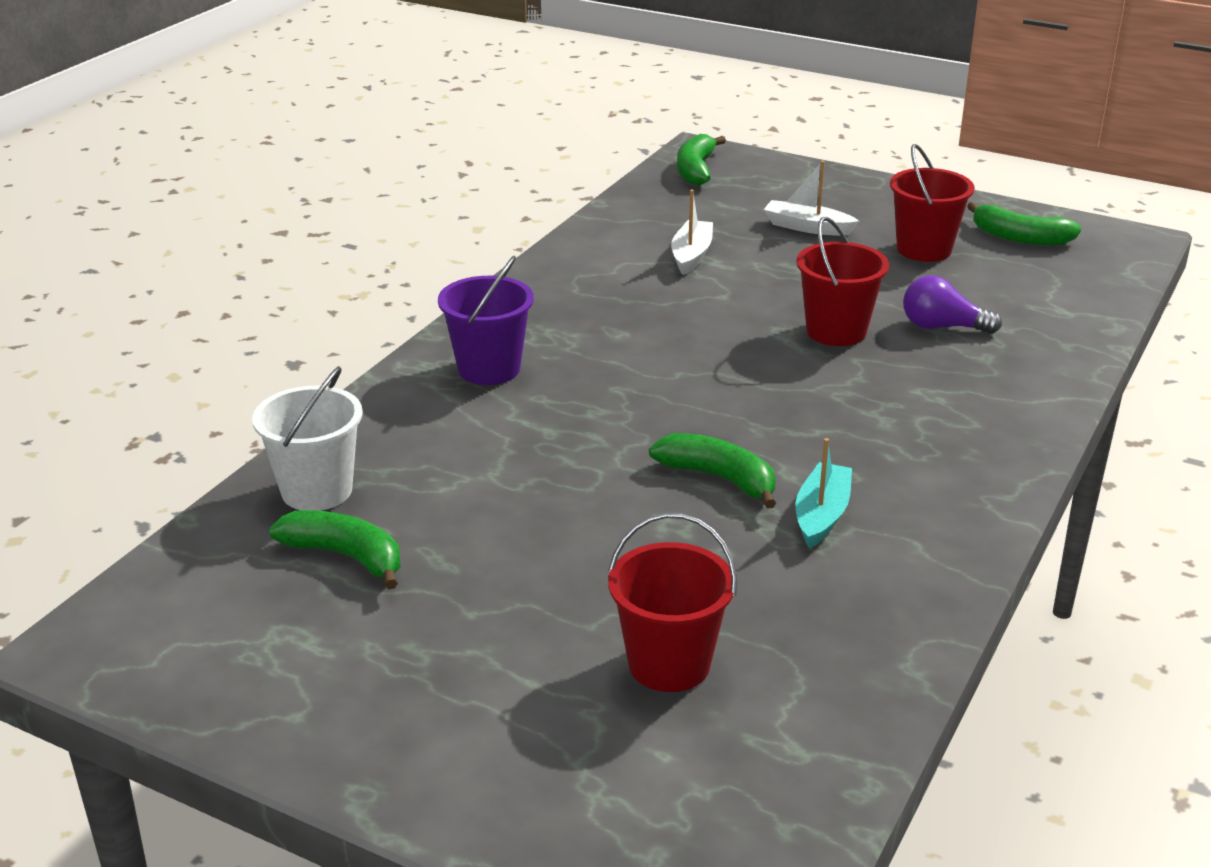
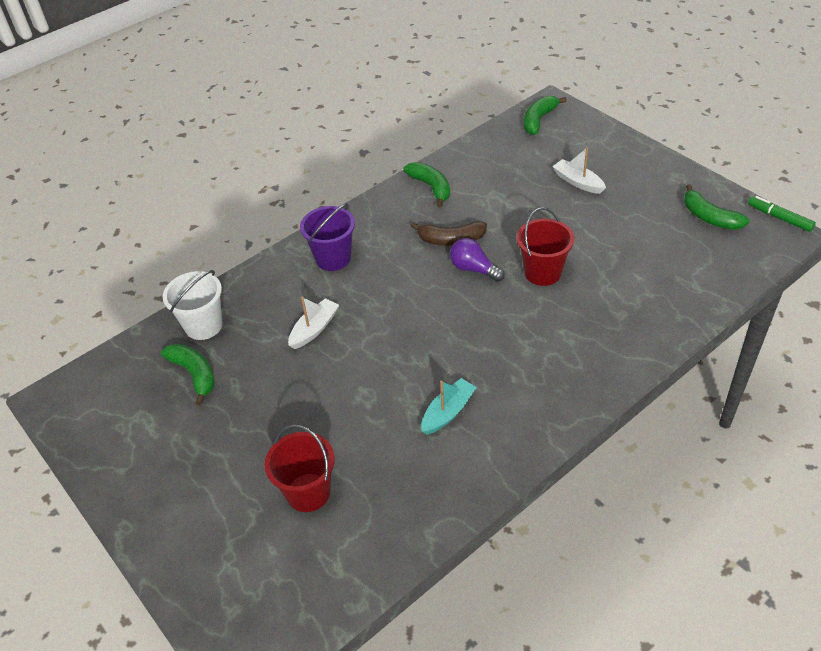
camera: 25 degrees right, 15 degrees up
green banana [649,433,776,509] -> green banana moved to [403,162,450,207]
white boat [671,189,713,275] -> white boat moved to [288,297,339,349]
red bucket [890,144,975,262] -> none
purple light bulb [903,276,1002,334] -> purple light bulb moved to [450,238,505,282]
none -> brown banana [411,221,487,246]
none -> green marker [748,196,816,232]

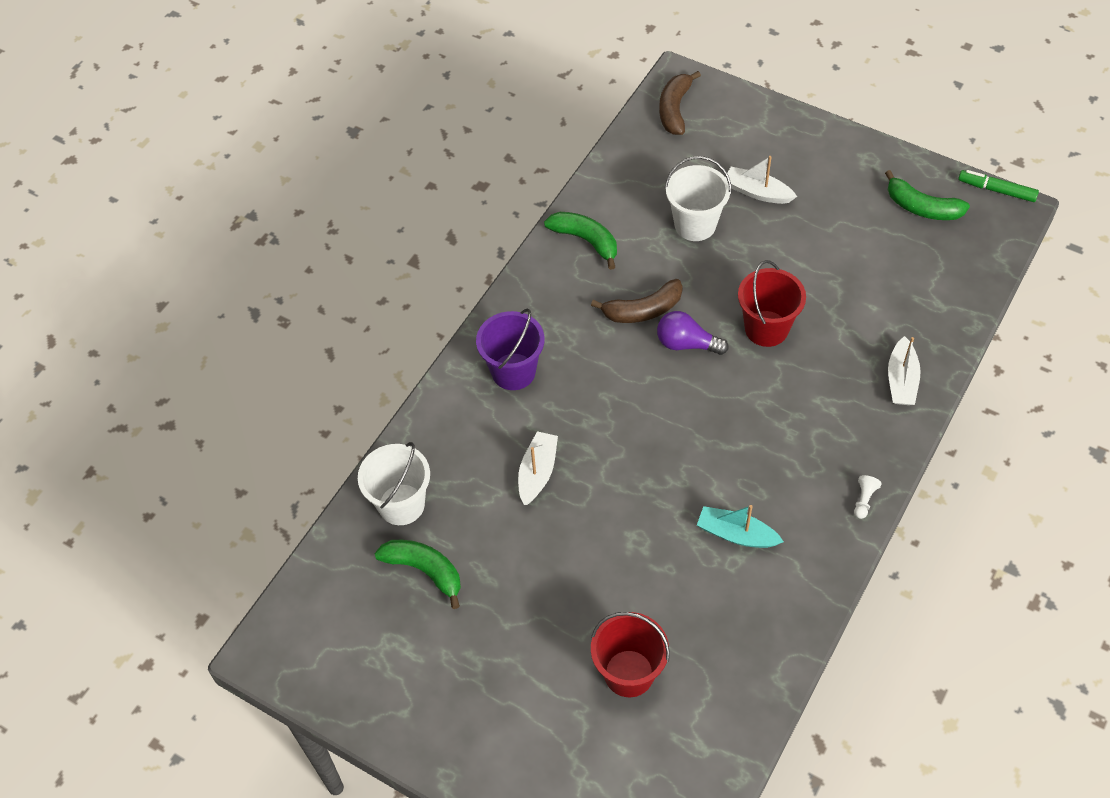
camera: 20 degrees left, 10 degrees up
turquoise boat [421,378,477,434] -> turquoise boat turned 90 degrees counterclockwise [697,505,784,548]
green banana [524,96,567,135] -> brown banana [659,71,701,135]
none -> white bucket [665,156,731,241]
none -> white pawn [854,475,882,519]
none -> white boat [888,336,921,405]

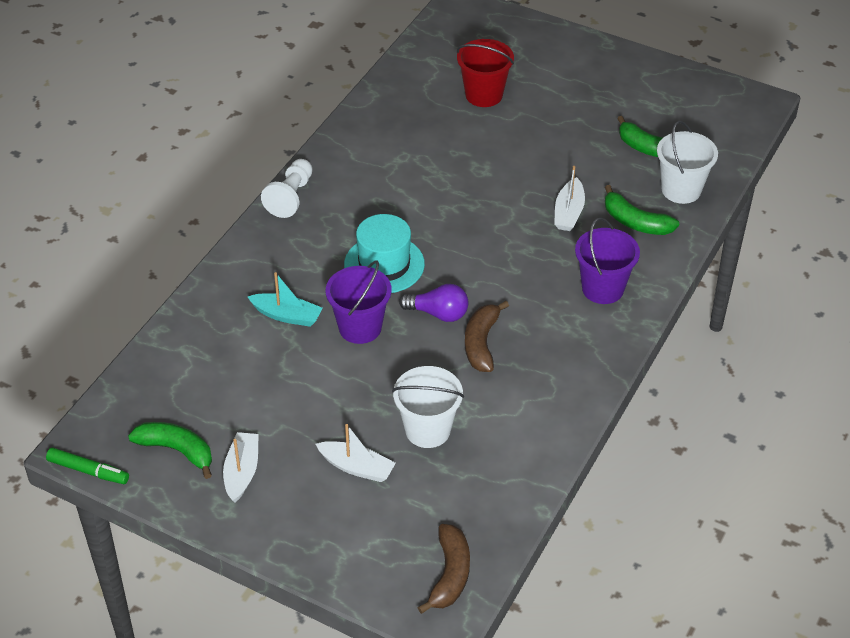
camera: 175 degrees right, 10 degrees down
green banana [544,212,617,270] -> green banana moved to [605,185,679,235]
brown banana [591,279,683,323] -> brown banana turned 60 degrees counterclockwise [465,301,509,372]
turquoise boat [697,505,784,548] -> turquoise boat moved to [248,272,322,327]
red bucket [738,260,806,347] -> purple bucket [326,260,392,344]
white pawn [854,475,882,519] -> white pawn [261,159,313,218], size x1.99
white boat [888,336,921,405] -> white boat moved to [223,432,259,503]
none -> turquoise hat [344,214,425,293]

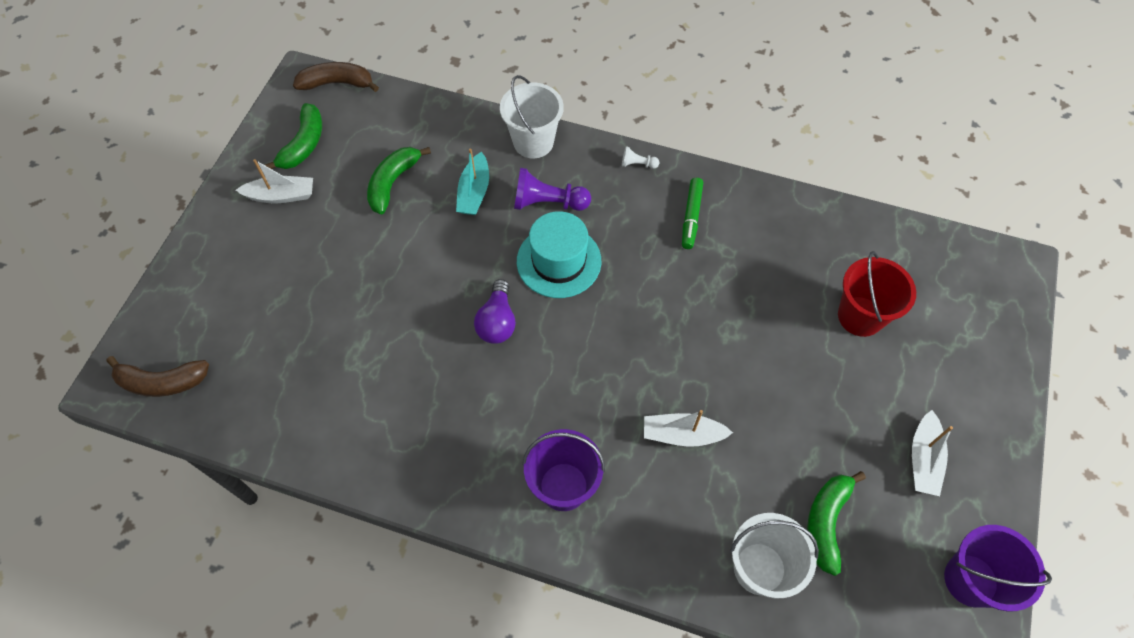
camera: 80 degrees right, 15 degrees up
green marker [46,447,129,484] -> green marker moved to [682,178,703,249]
white pawn [261,159,313,218] -> white pawn [622,146,659,169], size x0.50
white boat [316,424,396,482] -> white boat moved to [912,410,953,496]
purple bucket [326,260,392,344] -> purple bucket moved to [944,525,1052,611]
white bucket [392,366,464,448] -> white bucket moved to [500,75,564,158]
brown banana [465,301,509,372] -> brown banana moved to [293,62,379,92]
green banana [605,185,679,235] -> green banana moved to [367,147,431,214]
none -> purple pawn [514,168,591,211]

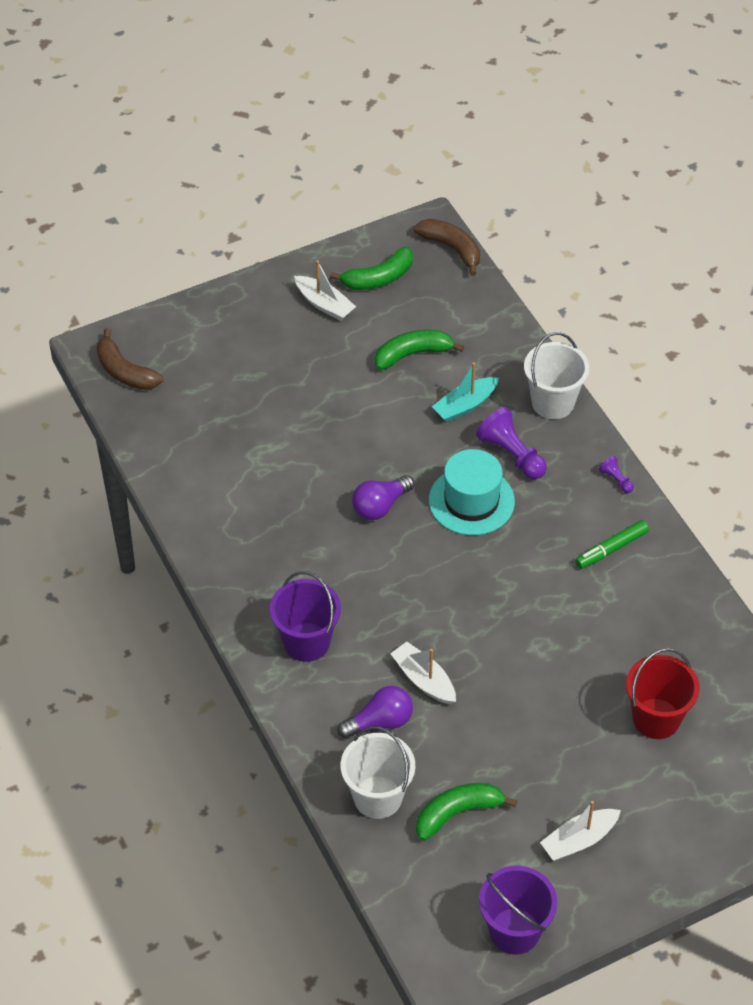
camera: 45 degrees right, 10 degrees down
white pawn [622,146,659,169] -> purple pawn [599,456,634,493]
none -> purple light bulb [338,686,413,739]

